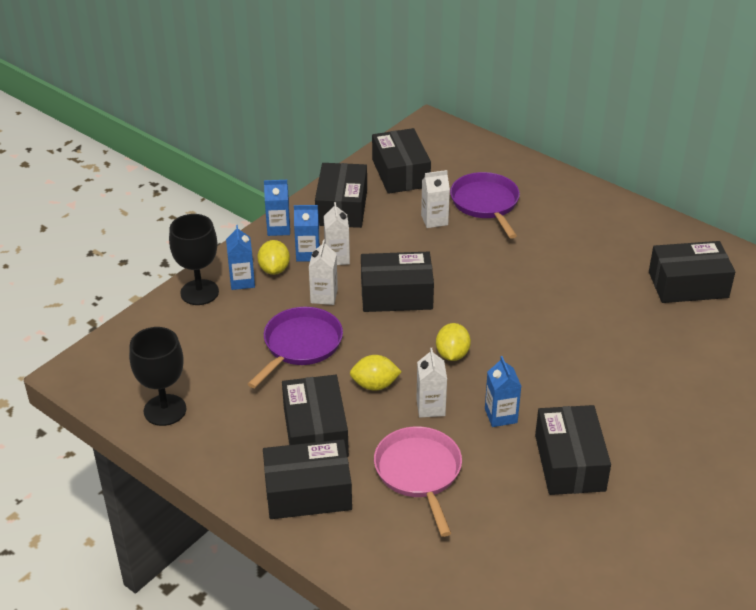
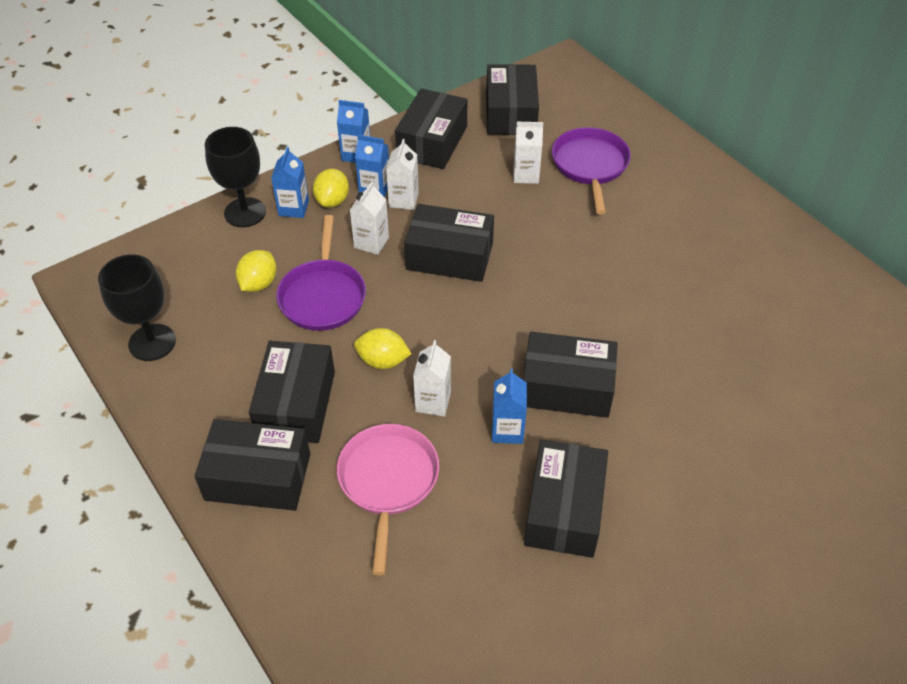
camera: 15 degrees right, 10 degrees up
purple pan [248,307,343,388] -> purple pan turned 135 degrees clockwise [276,215,366,331]
yellow lemon [436,323,471,361] -> yellow lemon moved to [236,250,276,292]
black box [649,241,735,303] -> black box moved to [523,332,618,418]

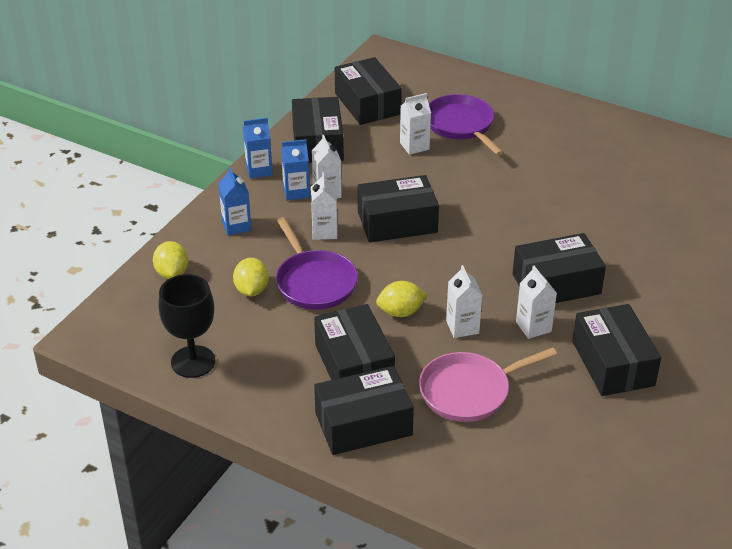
camera: 25 degrees left, 10 degrees down
black goblet [205,127,266,227] -> none
yellow lemon [313,169,349,208] -> yellow lemon moved to [153,241,188,279]
pink pan [337,424,439,575] -> pink pan turned 90 degrees counterclockwise [419,348,557,422]
blue carton [492,368,527,444] -> white carton [516,266,557,339]

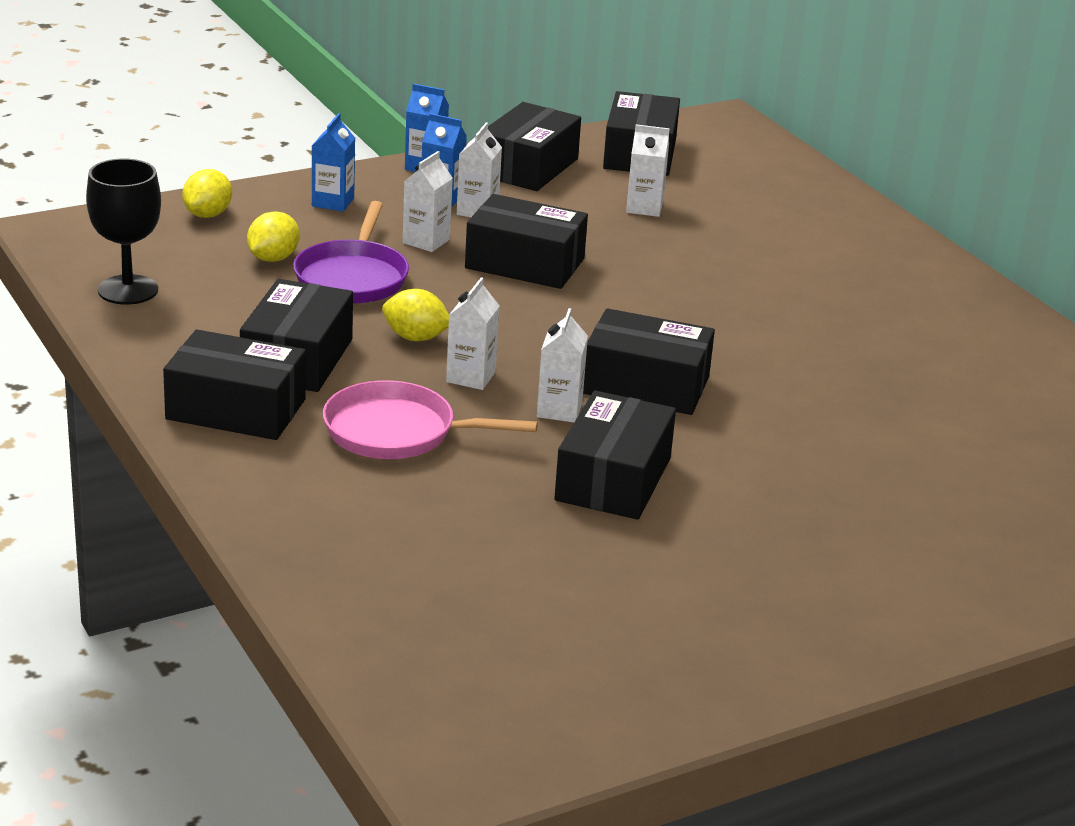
camera: 30 degrees right, 10 degrees down
purple pan [429,94,504,156] -> none

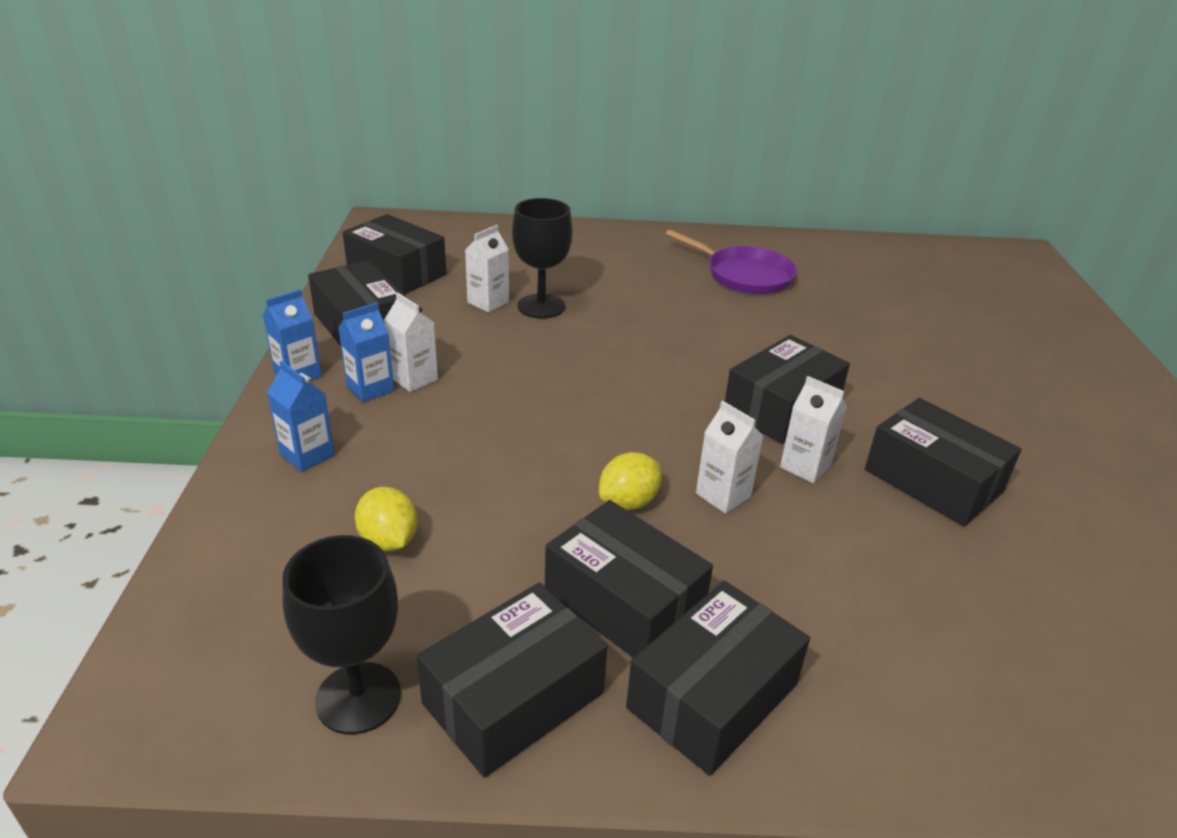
camera: 60 degrees left, 5 degrees up
yellow lemon [182,169,232,218] -> none
purple pan [293,201,409,304] -> purple pan moved to [666,229,797,294]
pink pan [323,380,538,459] -> none
white carton [403,151,453,252] -> none
black box [465,194,588,289] -> black box moved to [417,583,607,778]
none -> black goblet [512,198,572,319]

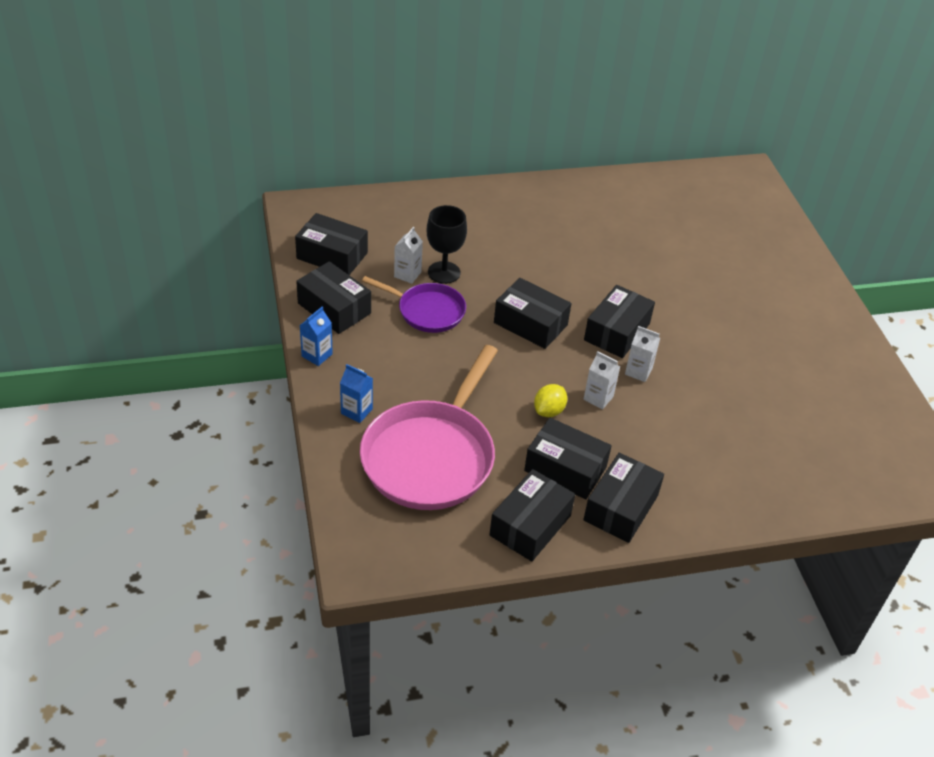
camera: 15 degrees left, 10 degrees up
black goblet [282,535,401,734] -> none
blue carton [338,303,394,402] -> none
yellow lemon [355,487,418,551] -> pink pan [360,345,498,510]
white carton [384,292,438,392] -> none
purple pan [666,229,797,294] -> purple pan moved to [362,276,466,333]
black box [865,398,1021,526] -> black box moved to [494,278,572,349]

